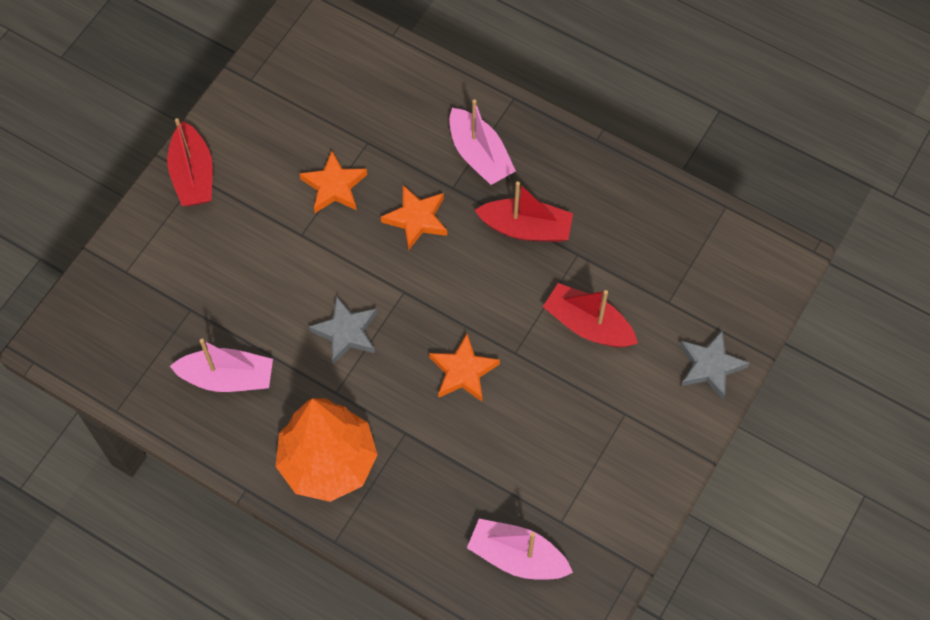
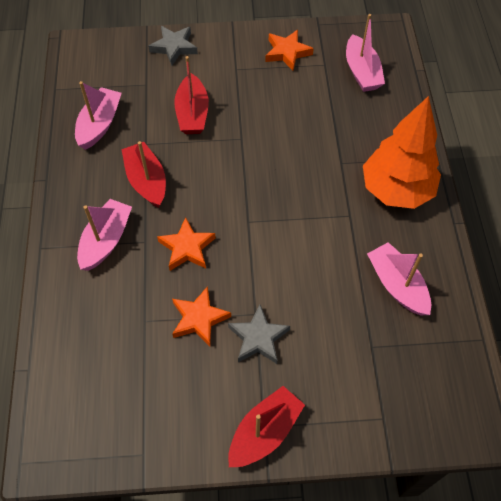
camera: 125 degrees left, 5 degrees down
grey star [309,295,377,364] -> grey star moved to [228,305,290,364]
orange star [429,334,500,401] -> orange star moved to [265,30,314,71]
none -> pink boat [75,81,122,150]

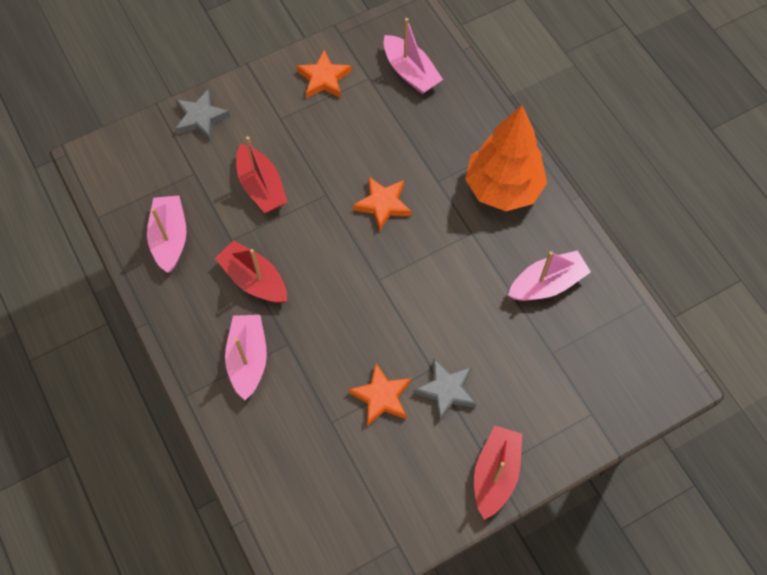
camera: 25 degrees left, 5 degrees up
orange star [157,217,216,271] -> orange star moved to [353,176,412,231]
pink boat [367,242,431,315] -> pink boat turned 120 degrees clockwise [508,250,591,301]

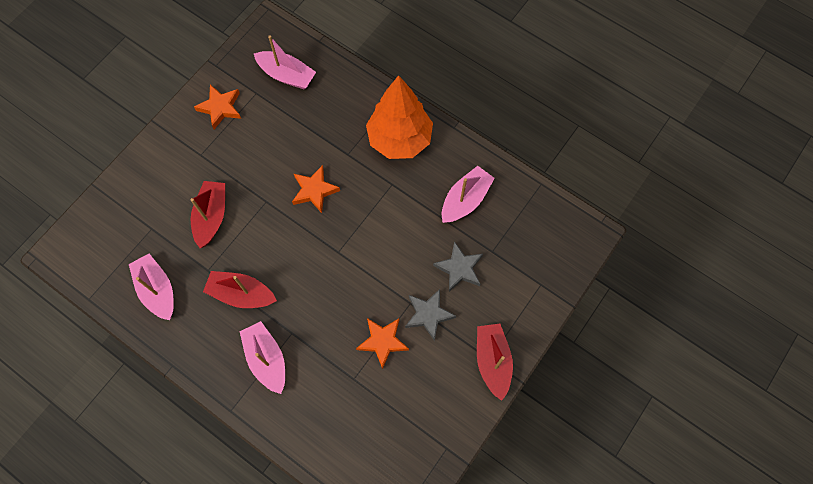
camera: 25 degrees left, 5 degrees up
grey star [175,89,230,141] -> grey star moved to [433,241,483,292]
red boat [236,136,288,213] -> red boat turned 120 degrees counterclockwise [190,181,225,248]

